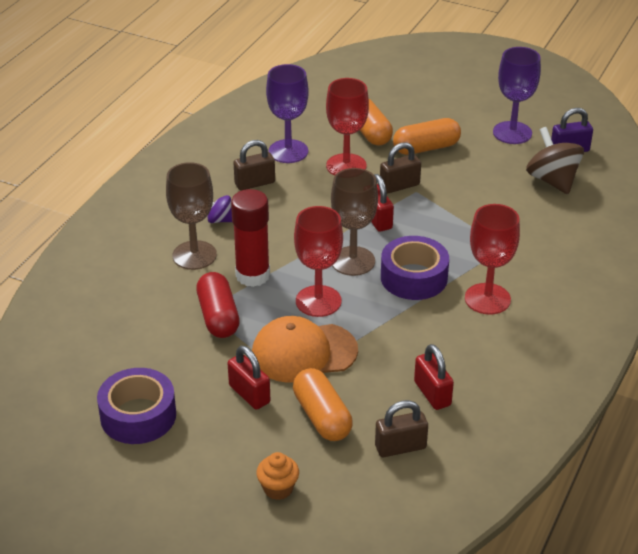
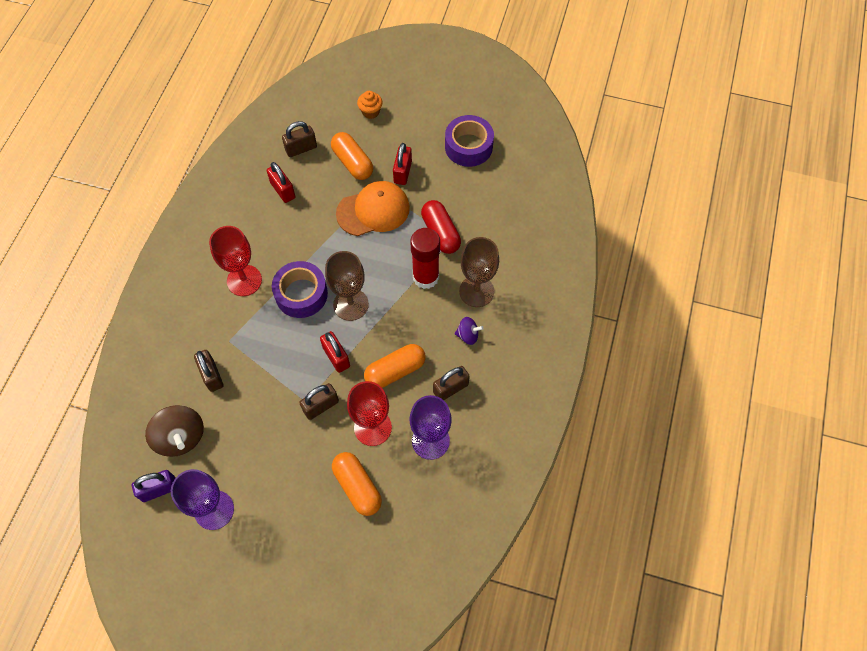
camera: 170 degrees right, 25 degrees up
red padlock [228,346,270,410] -> red padlock turned 60 degrees clockwise [393,143,412,185]
red goblet [294,206,343,317] -> none
orange capsule [393,118,461,155] -> orange capsule moved to [364,344,426,388]
none -> brown padlock [194,350,223,392]

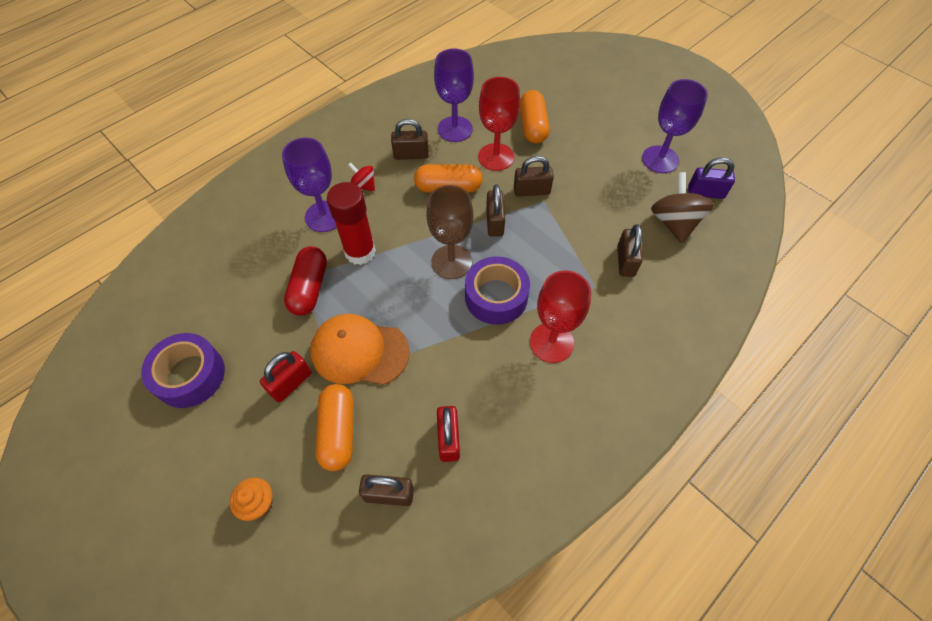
camera: 150 degrees left, 5 degrees down
red padlock [320,331,350,373] -> brown padlock [486,184,505,237]
purple spinning top [455,317,484,345] -> red spinning top [348,163,375,191]
brown goblet [459,237,499,307] -> purple goblet [282,138,337,232]

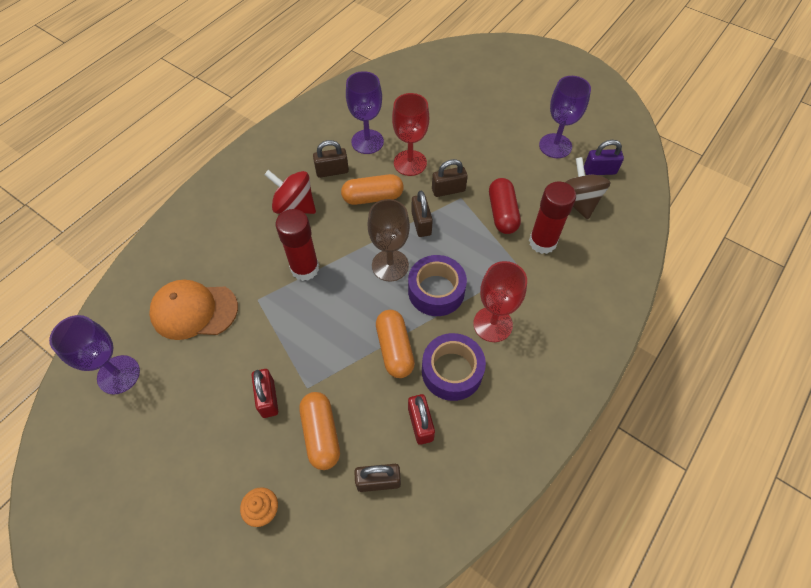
camera: 10 degrees left, 0 degrees up
purple tape [141,333,225,408] -> purple tape moved to [422,333,486,401]
red padlock [260,351,311,403] -> red padlock turned 45 degrees counterclockwise [252,369,278,418]
purple goblet [282,138,337,232] -> purple goblet moved to [49,315,140,395]
red capsule [284,246,327,316] -> red capsule moved to [489,178,521,234]
orange cap [310,314,410,385] -> orange cap moved to [149,280,238,340]
red spinning top [348,163,375,191] -> red spinning top [264,170,316,214], size x1.85
orange capsule [520,90,550,144] -> orange capsule moved to [376,310,415,378]
brown padlock [617,224,643,277] -> red glue stick [529,181,576,254]

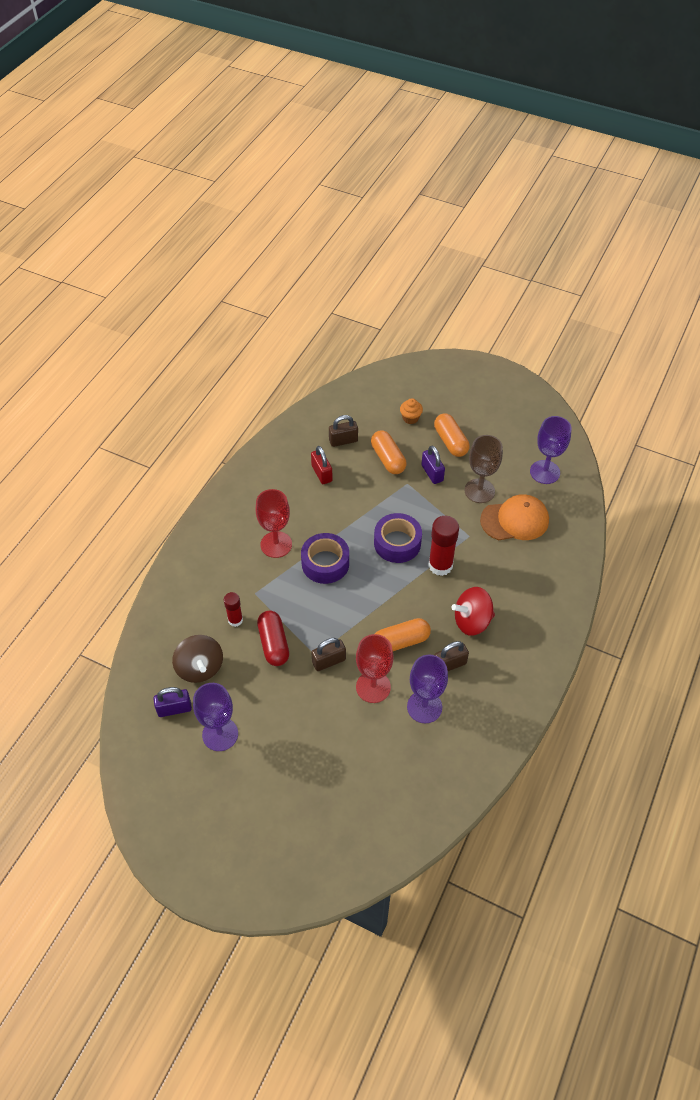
camera: 170 degrees right, 5 degrees down
red padlock [252,369,278,418] -> purple padlock [422,446,445,484]
red spinning top [264,170,316,214] -> red spinning top turned 150 degrees clockwise [451,587,495,636]
brown goblet [368,199,410,282] -> brown goblet moved to [465,435,503,503]
orange capsule [376,310,415,378] -> orange capsule moved to [434,414,470,457]
brown padlock [411,191,433,237] -> none
purple tape [422,333,486,401] -> purple tape moved to [374,513,422,563]
red glue stick [529,181,576,254] -> red glue stick [224,592,243,627], size x0.59

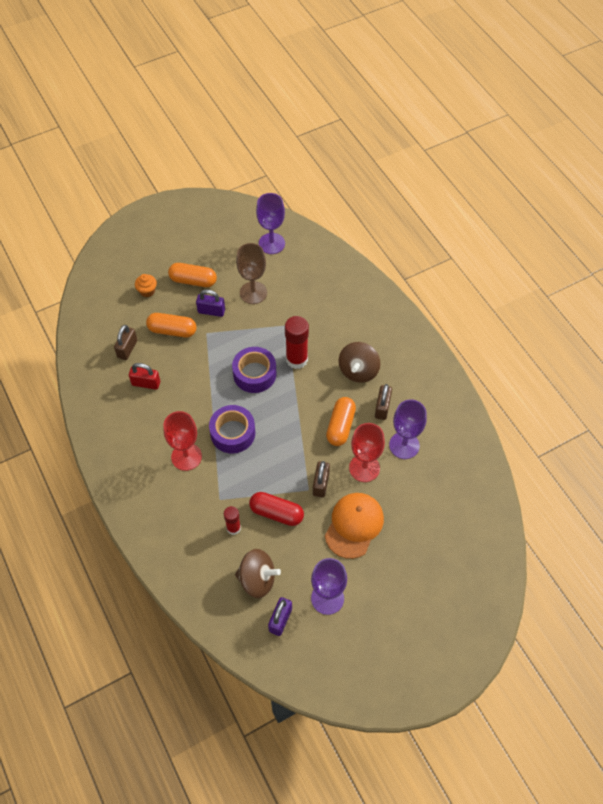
camera: 55 degrees left, 5 degrees up
red spinning top [451,587,495,636] -> brown spinning top [338,342,380,383]
orange cap [480,494,549,540] -> orange cap moved to [325,493,384,559]

